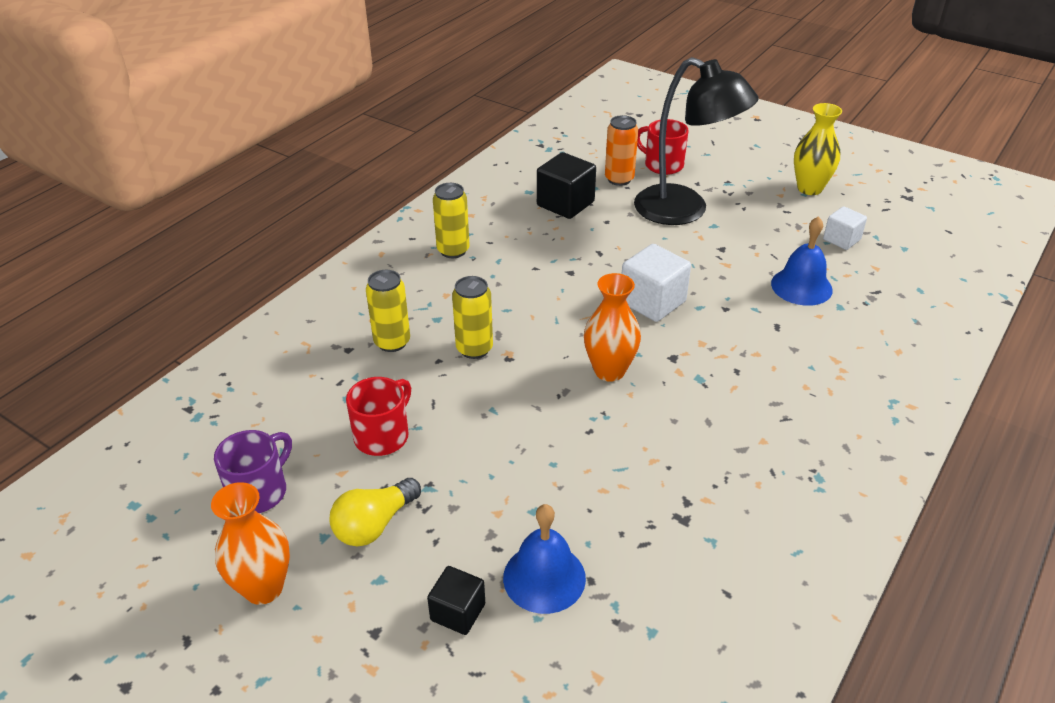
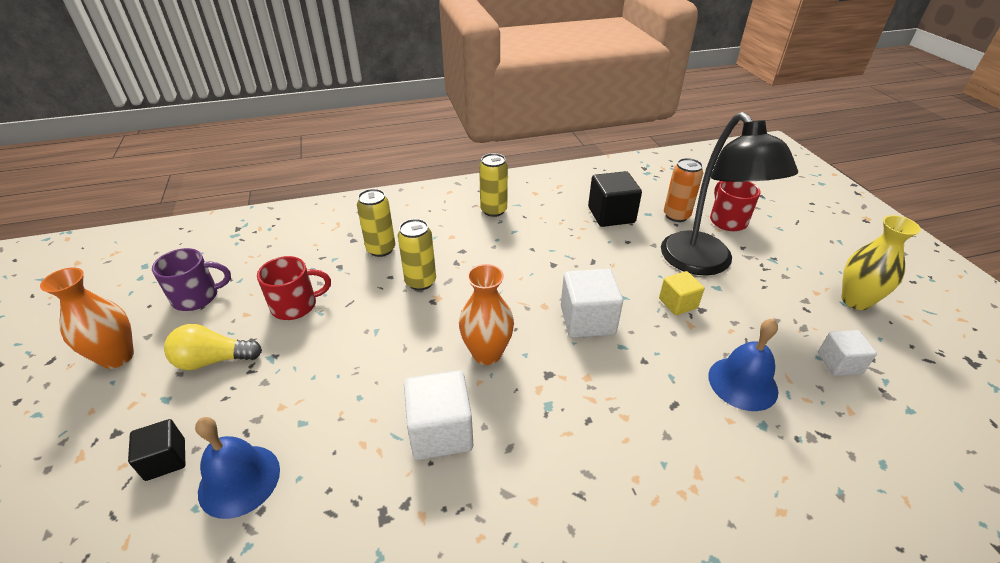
camera: 40 degrees right, 0 degrees up
none -> white cube [404,370,473,460]
none -> yellow cube [659,271,705,315]

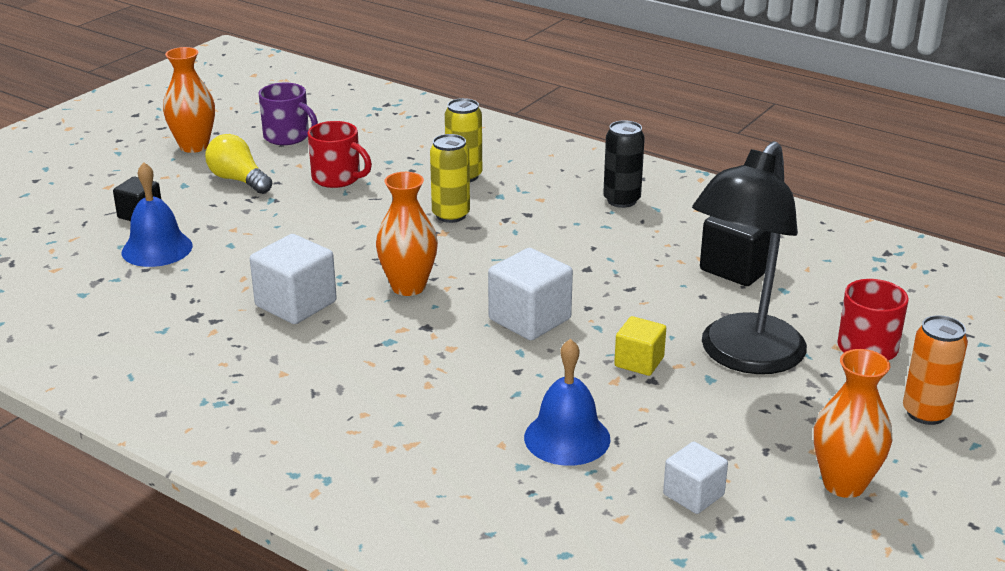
camera: 50 degrees right, 10 degrees down
yellow can [479,153,508,217] -> black can [603,120,645,208]
orange can [664,158,703,222] -> orange can moved to [903,315,968,425]
yellow vase [842,215,921,310] -> orange vase [814,349,892,498]

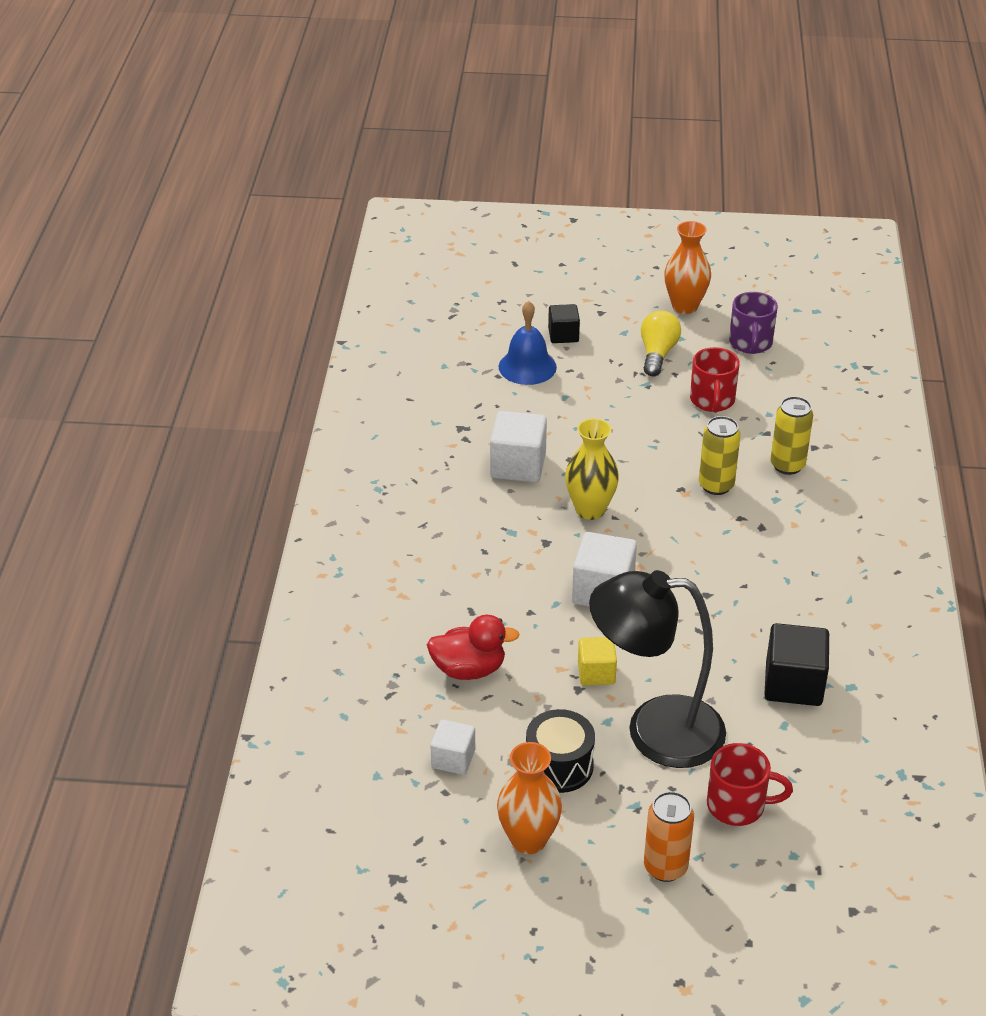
camera: 60 degrees right, 10 degrees up
orange vase [376,172,438,296] -> yellow vase [565,418,619,520]
blue bell [524,339,610,466] -> red duck [427,615,520,680]
black can [603,120,645,208] -> none
none -> black drum [526,709,595,793]

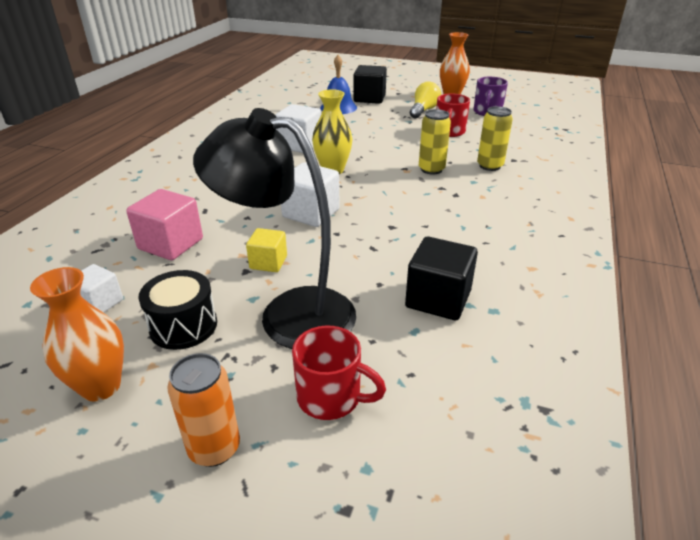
camera: 15 degrees right, 5 degrees down
red duck [427,615,520,680] -> pink cube [126,189,203,260]
black cube [548,304,580,343] -> black cube [353,65,387,104], size x1.62

